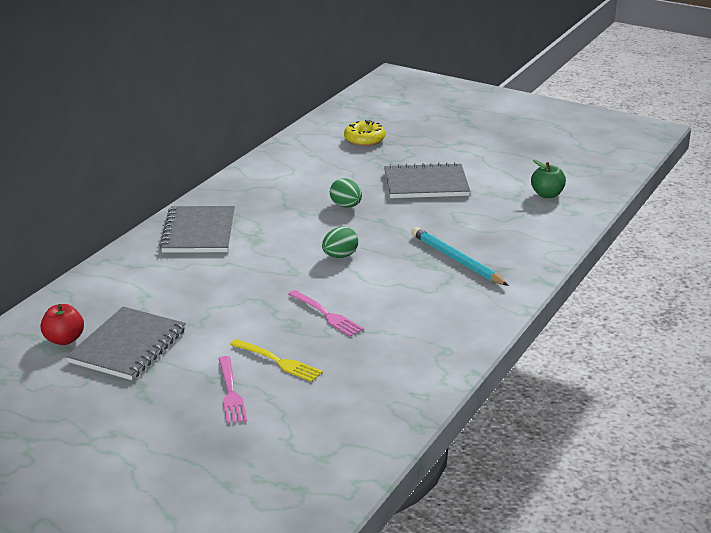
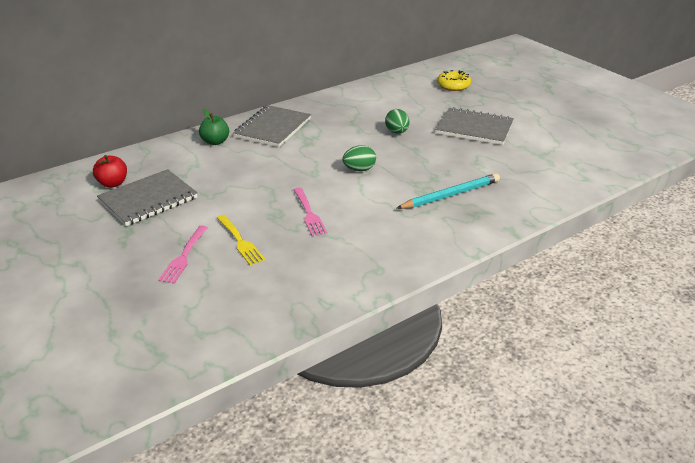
camera: 25 degrees right, 5 degrees up
turquoise pencil [411,227,509,286] -> turquoise pencil turned 75 degrees clockwise [396,173,500,209]
green apple [531,160,566,198] -> green apple moved to [199,109,229,145]

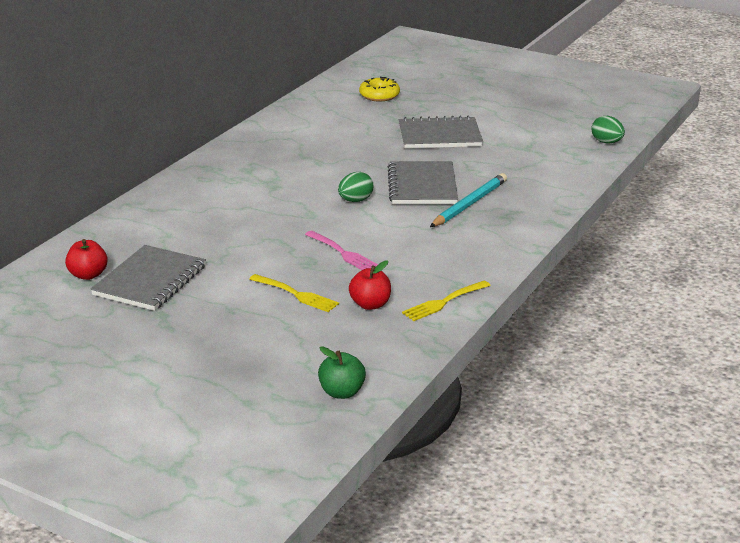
camera: 25 degrees left, 5 degrees down
pink fork [158,226,208,284] -> none
green apple [199,109,229,145] -> green apple moved to [318,346,366,399]
grey notebook [233,105,311,147] -> grey notebook moved to [387,161,458,204]
green egg [385,109,409,134] -> green egg moved to [592,116,625,144]
none -> red apple [349,260,391,310]
none -> yellow fork [402,281,491,321]

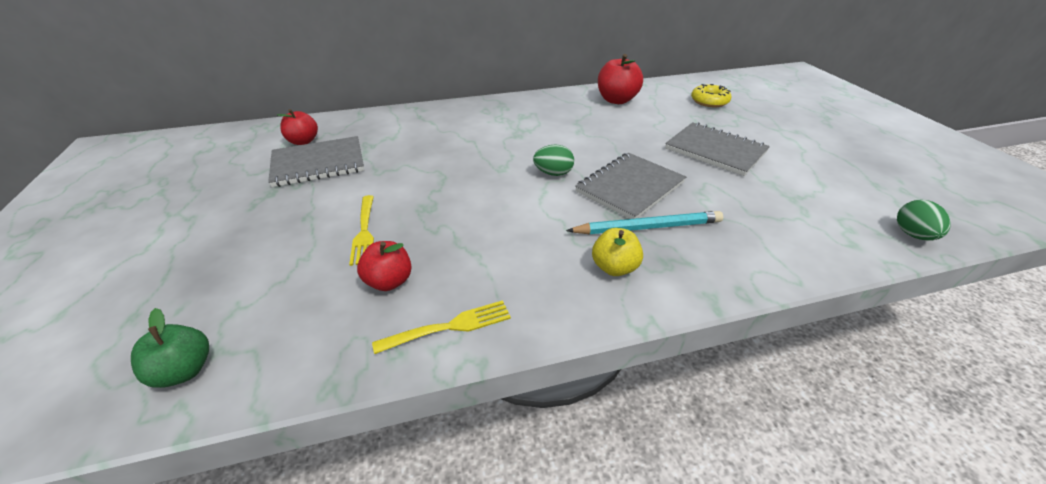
camera: 45 degrees right, 10 degrees up
pink fork [305,231,378,270] -> none
yellow fork [402,281,491,321] -> yellow fork turned 150 degrees clockwise [372,300,511,354]
none -> yellow apple [592,228,643,276]
none -> red apple [598,54,643,104]

